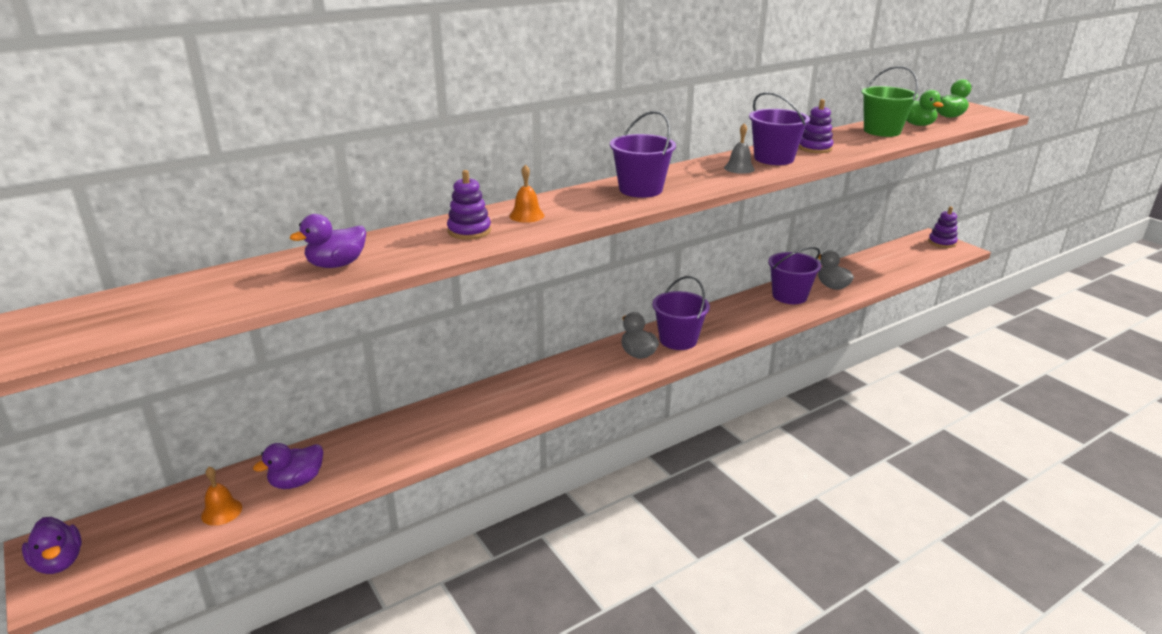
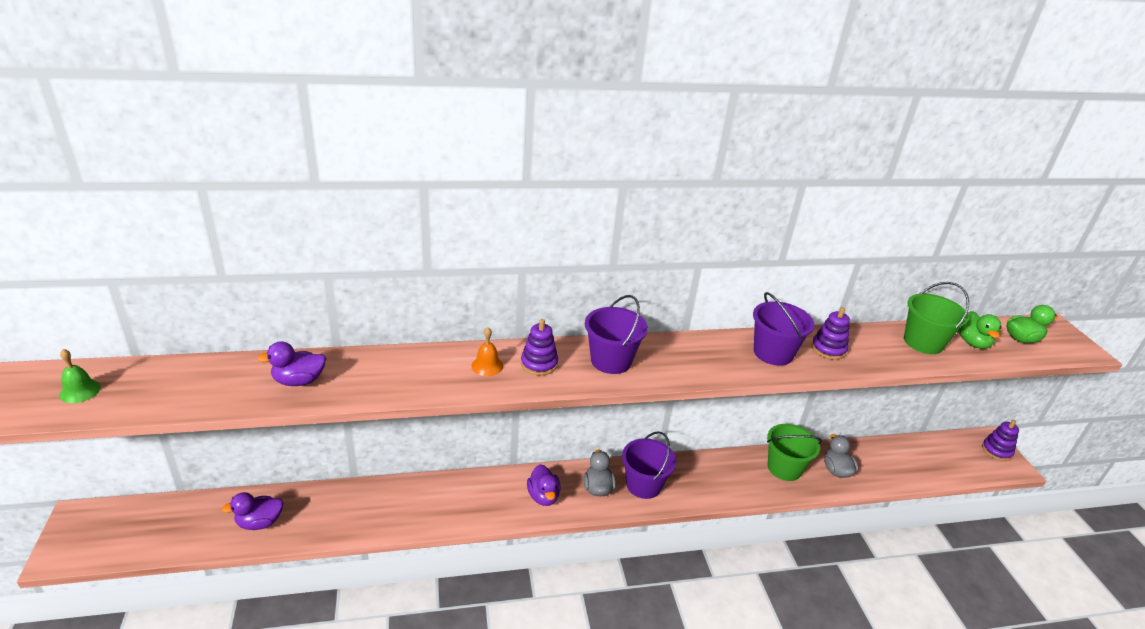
camera: 20 degrees right, 5 degrees up
purple duck [22,517,82,574] -> purple duck moved to [527,464,561,506]
orange bell [201,467,242,526] -> none
purple stacking toy [447,170,491,240] -> purple stacking toy moved to [521,319,558,376]
grey bell [724,123,755,174] -> none
purple bucket [768,247,821,304] -> green bucket [767,424,822,481]
none -> green bell [59,349,101,403]

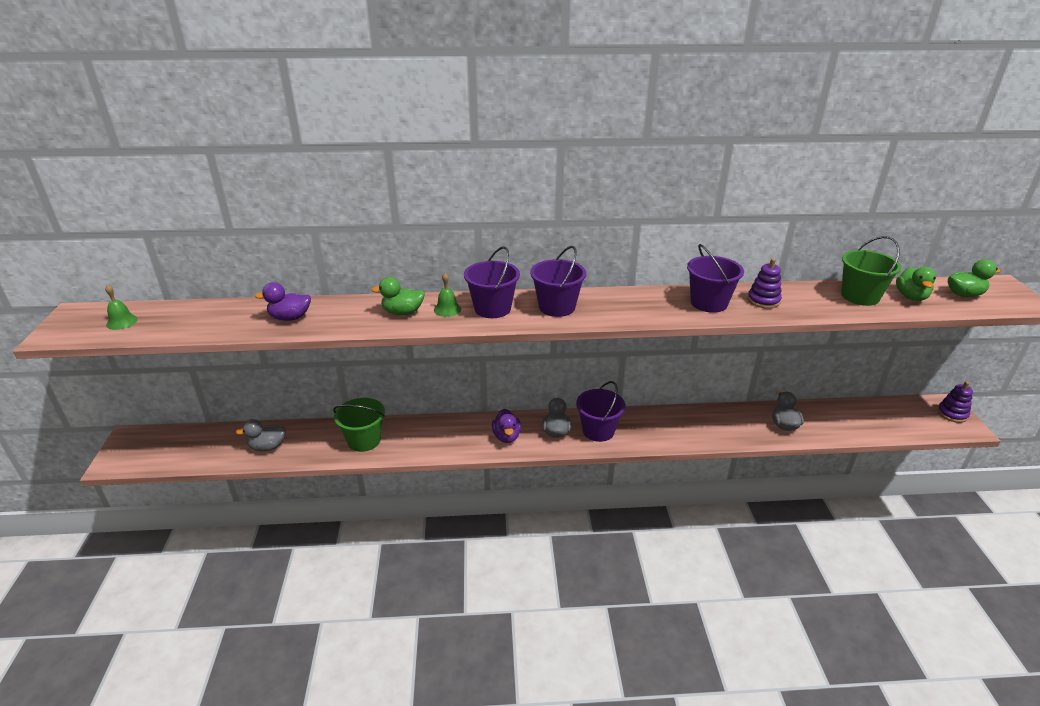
camera: 10 degrees right, 0 degrees up
purple duck [222,492,284,530] -> grey duck [236,419,286,451]
orange bell [471,327,503,376] -> green bell [434,273,461,317]
purple stacking toy [521,319,558,376] -> purple bucket [464,246,520,318]
green bucket [767,424,822,481] -> green bucket moved to [333,398,385,452]
none -> green duck [371,277,425,315]

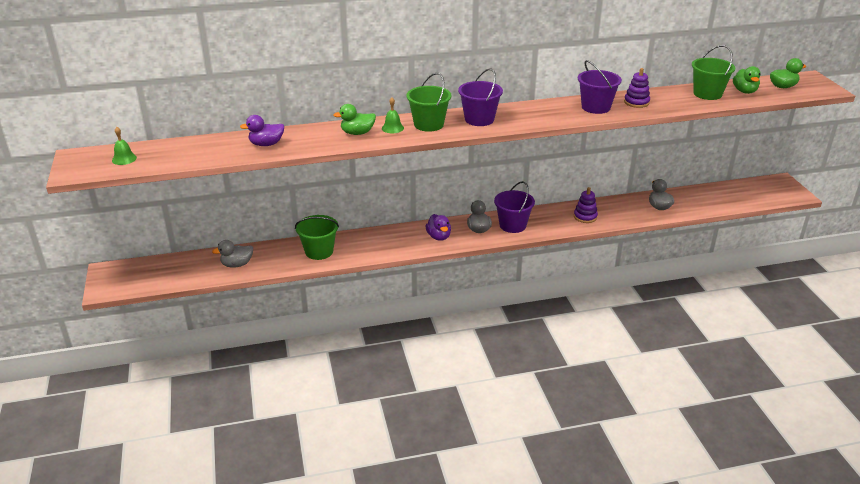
camera: 10 degrees left, 0 degrees up
purple bucket [464,246,520,318] -> green bucket [406,73,452,132]
purple stacking toy [937,381,973,423] -> purple stacking toy moved to [574,187,598,223]

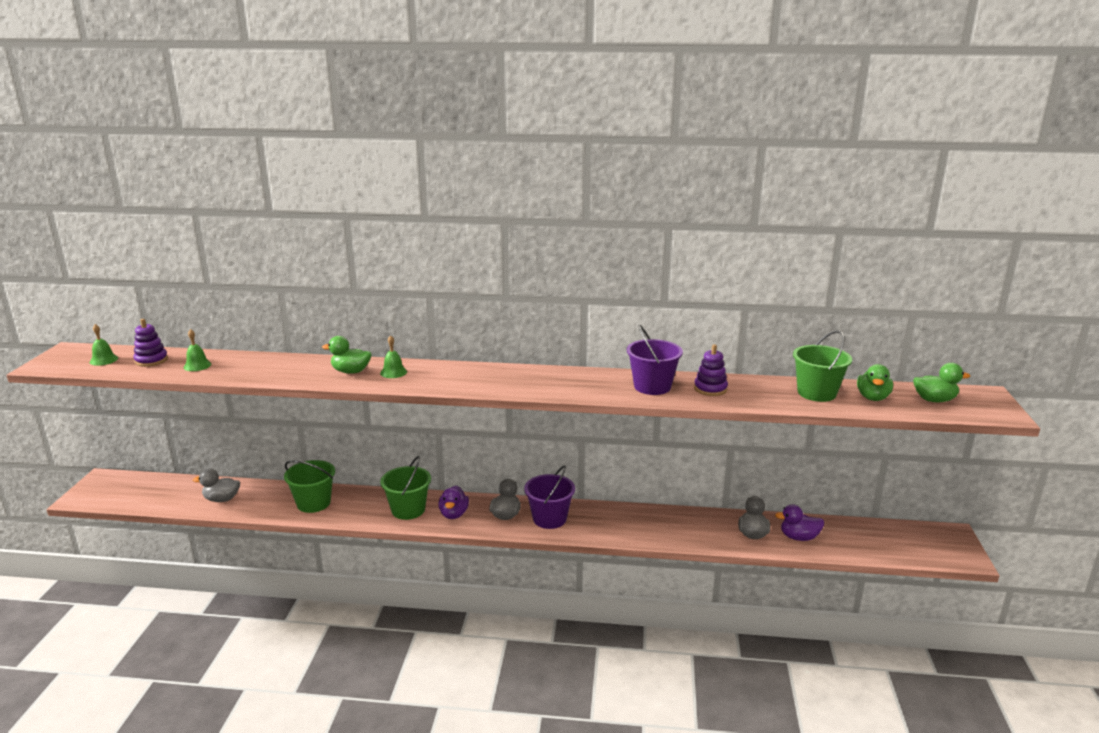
camera: 20 degrees right, 10 degrees down
purple duck [240,115,284,146] -> purple duck moved to [775,504,824,541]
green bucket [406,73,452,132] -> green bucket moved to [380,456,431,520]
purple bucket [458,69,503,126] -> none
purple stacking toy [574,187,598,223] -> purple stacking toy moved to [134,319,168,367]
none -> green bell [184,329,211,371]

